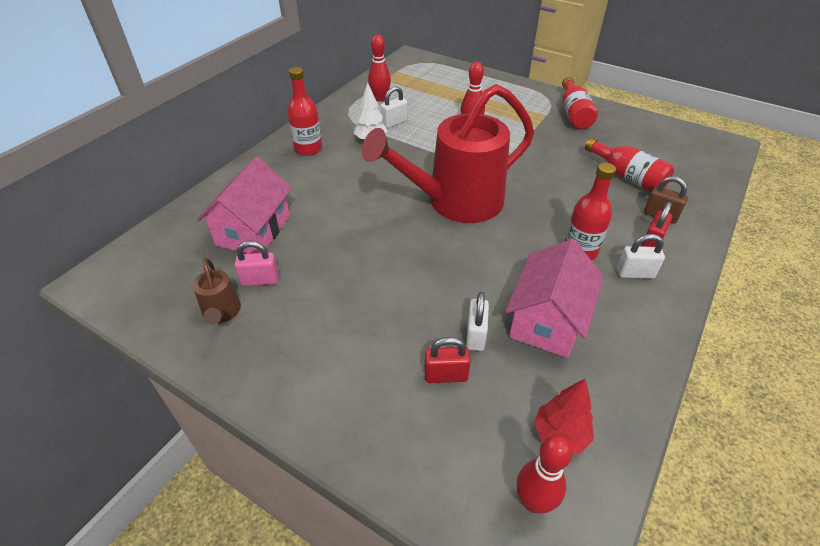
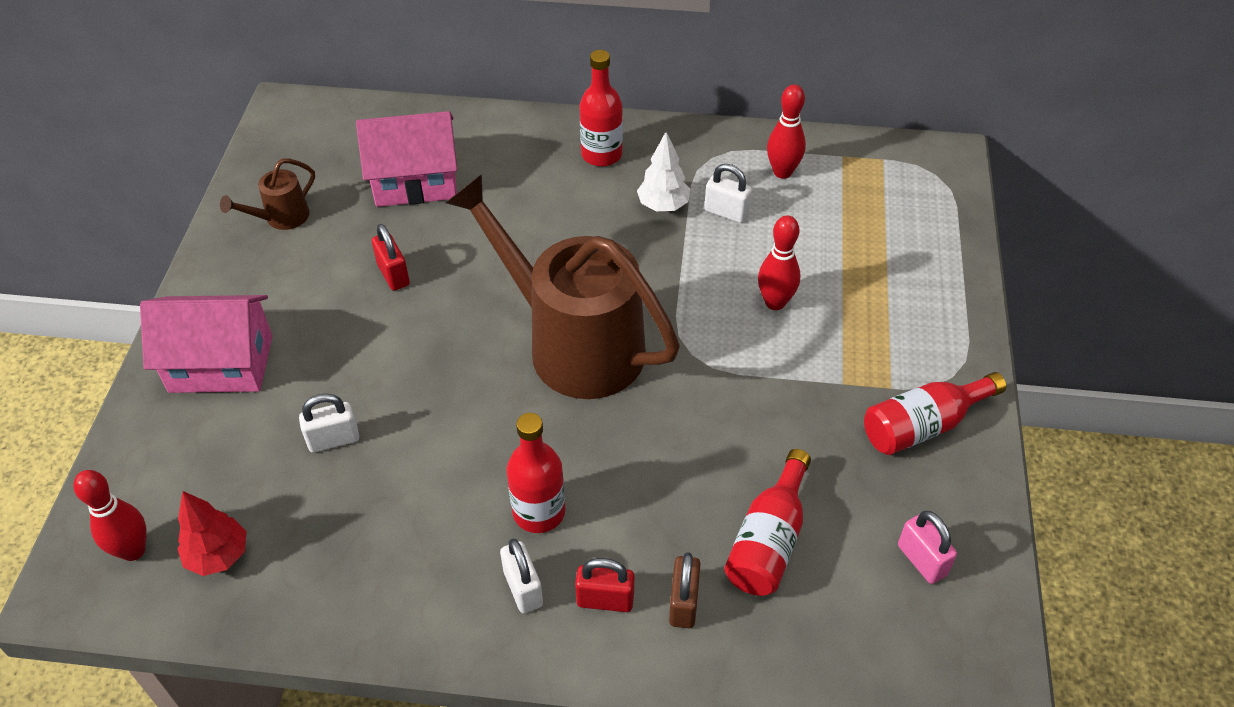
camera: 65 degrees right, 5 degrees up
pink padlock [235,241,279,286] -> pink padlock moved to [898,511,957,584]
red watering can [362,84,534,223] -> brown watering can [446,174,680,399]
red padlock [424,337,471,383] -> red padlock moved to [372,224,410,291]
pink house [505,239,603,358] -> pink house moved to [140,295,272,393]

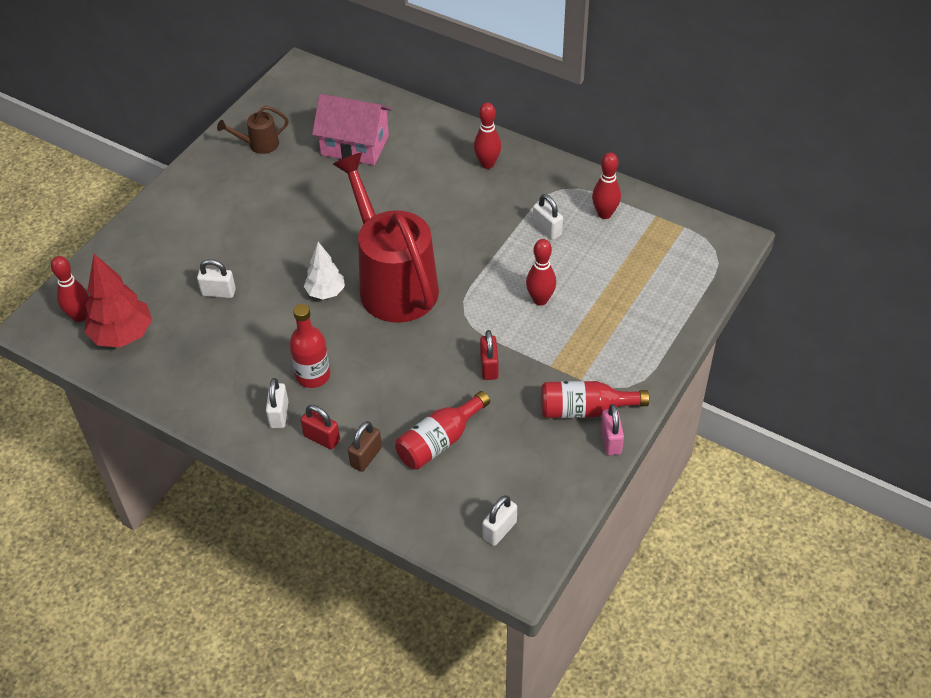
camera: 25 degrees right, 0 degrees up
pink house [140,295,272,393] -> none
red tree [177,491,247,576] -> red tree [84,254,152,348], size x1.58
red padlock [372,224,410,291] -> red padlock moved to [480,330,498,380]
brown watering can [446,174,680,399] -> red watering can [333,153,439,323]
red bottle [579,50,623,167] -> red bowling pin [474,102,501,169]
white tree [637,132,690,211] -> white tree moved to [304,242,345,300]
pink padlock [898,511,957,584] -> pink padlock moved to [600,404,624,455]
none -> white padlock [482,495,517,546]

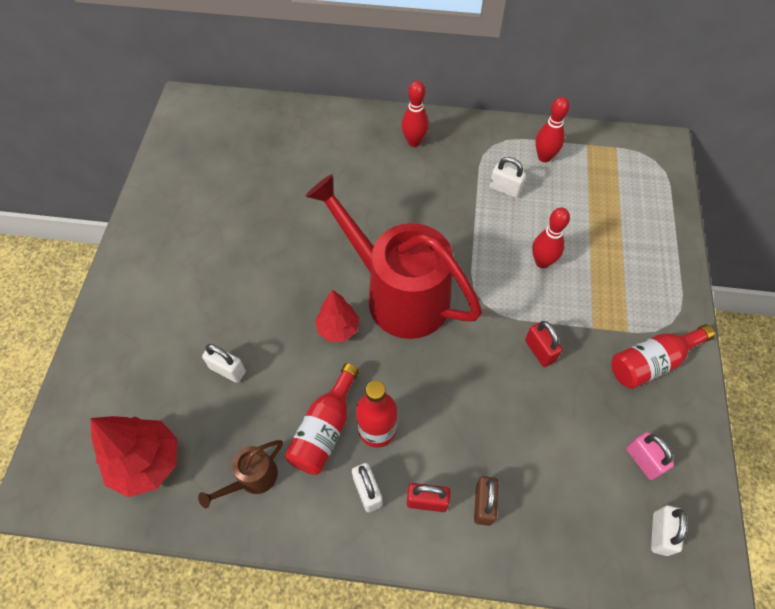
camera: 25 degrees left, 10 degrees up
red bowling pin [51,256,89,322] -> none
white padlock [197,259,236,298] -> white padlock turned 45 degrees clockwise [202,344,246,383]
brown watering can [217,106,289,154] -> brown watering can moved to [198,440,283,508]
white tree [304,242,345,300] -> red tree [315,290,359,342]
pink house [312,94,392,165] -> none
red bottle [395,391,490,470] -> red bottle moved to [285,363,359,475]
pink padlock [600,404,624,455] -> pink padlock moved to [626,432,674,480]

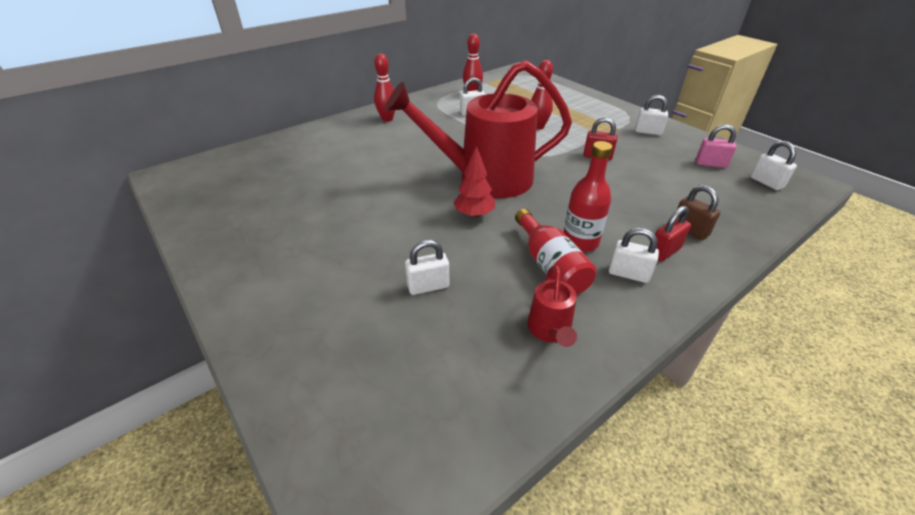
camera: 45 degrees left, 20 degrees down
red tree [90,416,178,497] -> none
brown watering can [198,440,283,508] -> red watering can [527,265,577,347]
red bottle [611,324,715,389] -> white padlock [635,95,668,135]

